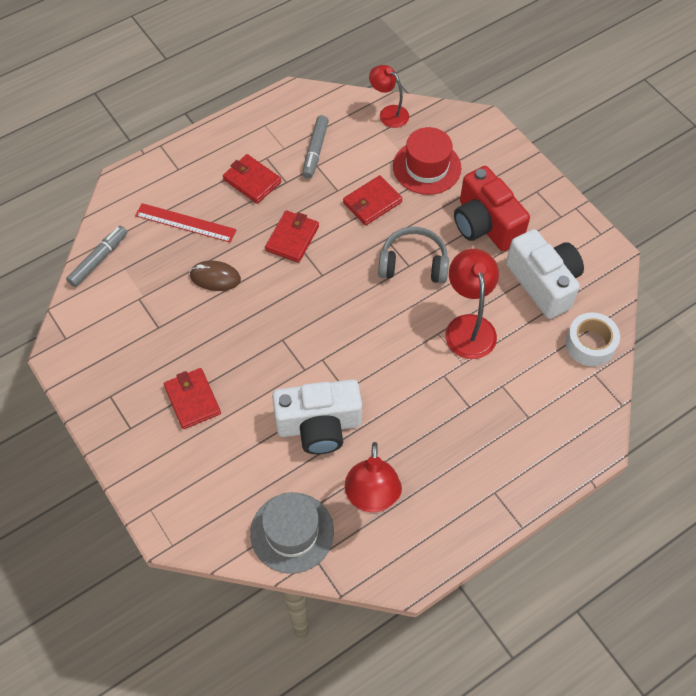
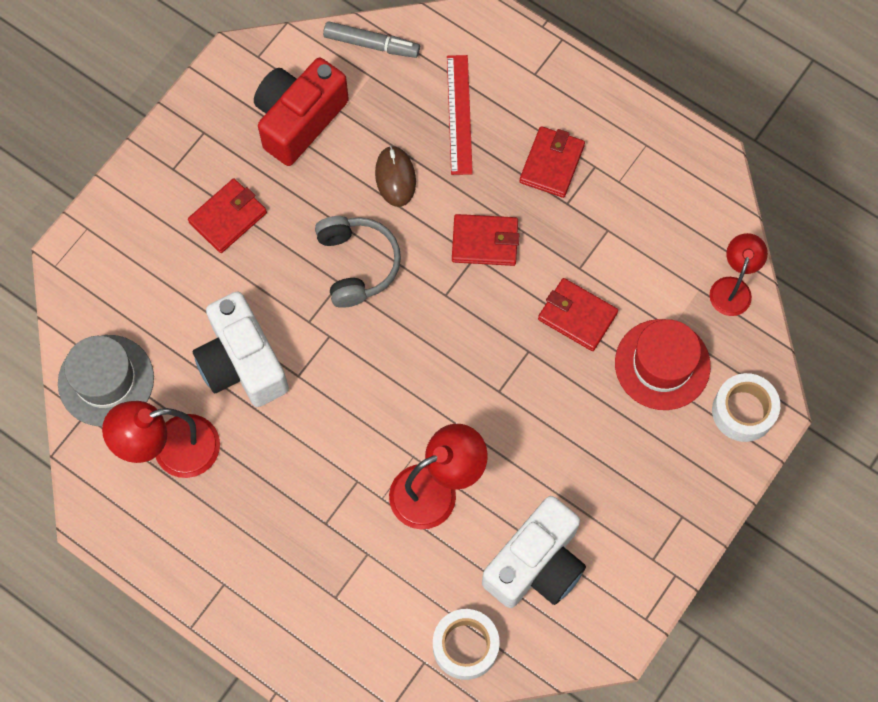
camera: 70 degrees right, 10 degrees up
grey marker [302,115,329,179] -> none
grey headphones [378,227,449,284] -> grey headphones moved to [315,216,401,308]
red camera [454,166,530,251] -> red camera moved to [254,58,349,166]
none -> white tape [712,373,780,442]

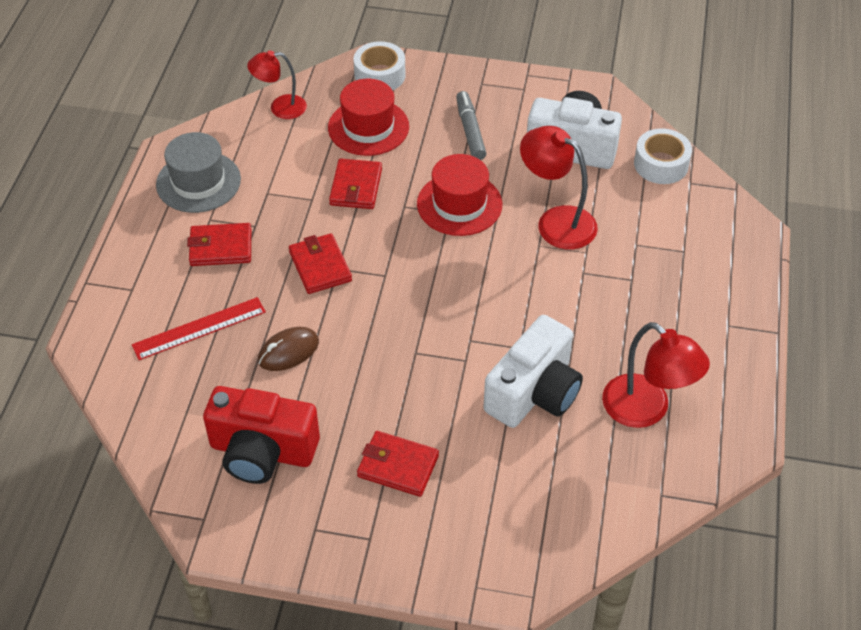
camera: 115 degrees left, 20 degrees down
grey hat [58,335,154,426] -> grey hat moved to [156,132,241,213]
grey headphones [315,216,401,308] -> none
grey marker [323,21,420,58] -> grey marker moved to [456,91,487,160]
none -> red hat [417,154,502,236]

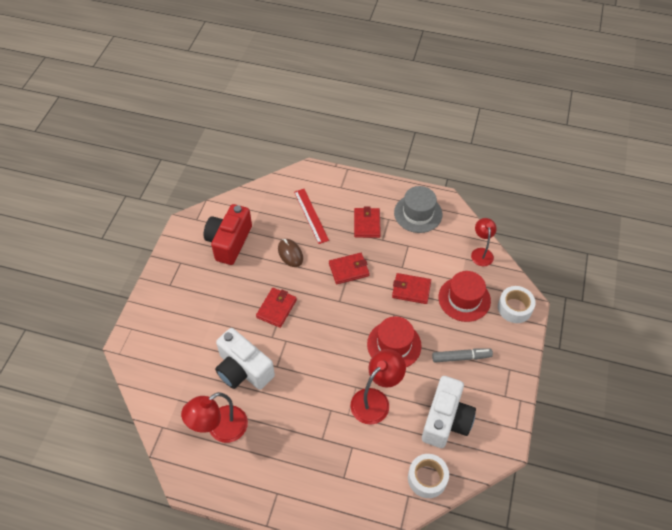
camera: 95 degrees right, 5 degrees up
red wallet [357,431,439,497] -> red wallet moved to [256,288,297,328]

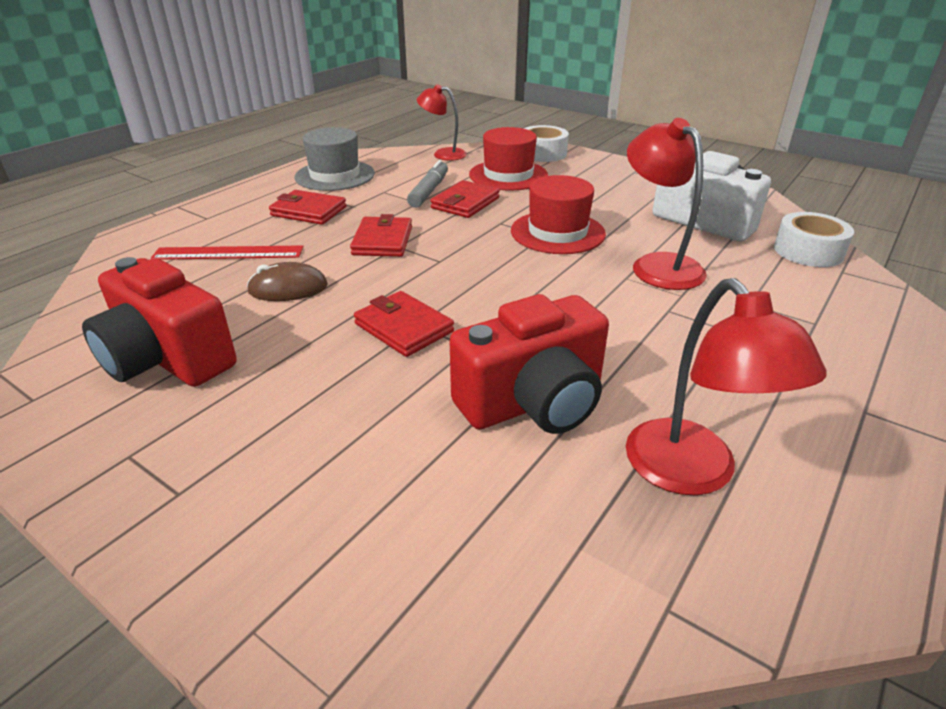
camera: 70 degrees left, 20 degrees down
white camera [215,328,275,390] -> red camera [449,294,609,434]
grey marker [432,349,493,363] -> grey marker moved to [407,160,448,208]

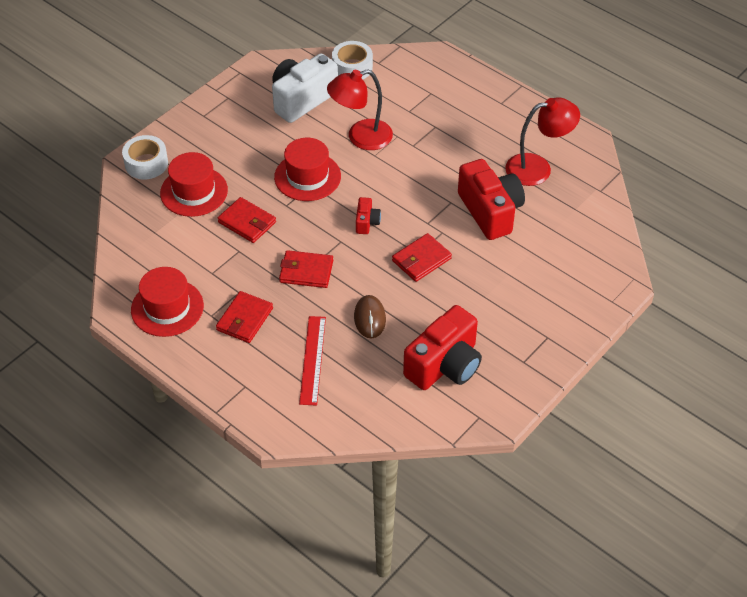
camera: 85 degrees left, 15 degrees up
grey hat [294,127,375,191] -> red hat [131,267,204,337]
grey marker [407,160,448,208] -> none
red lamp [417,84,467,161] -> none
none -> red camera [356,197,381,234]

